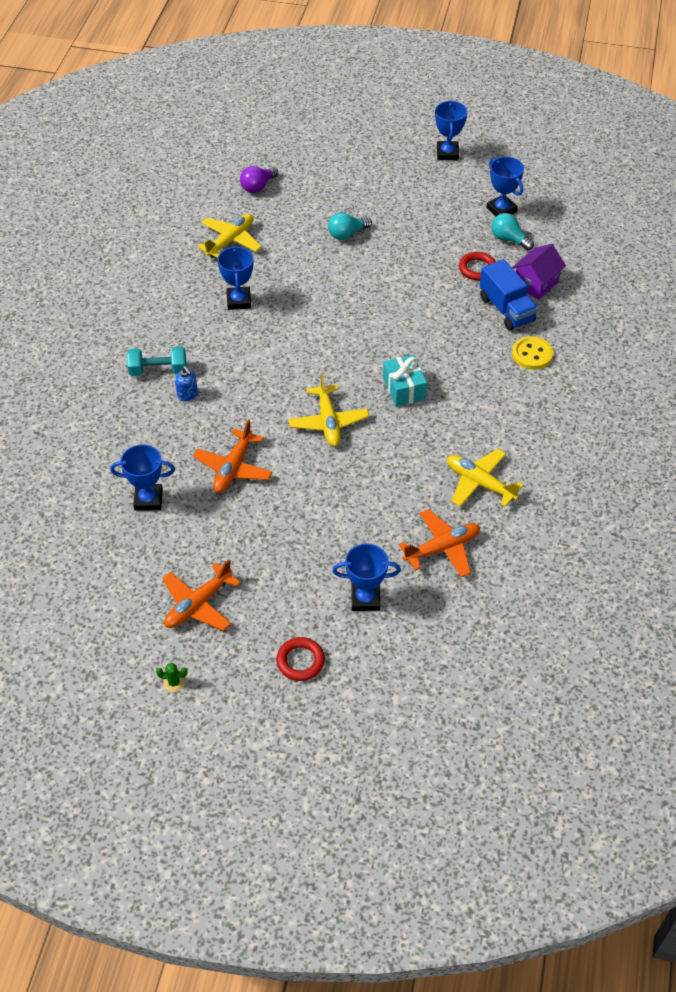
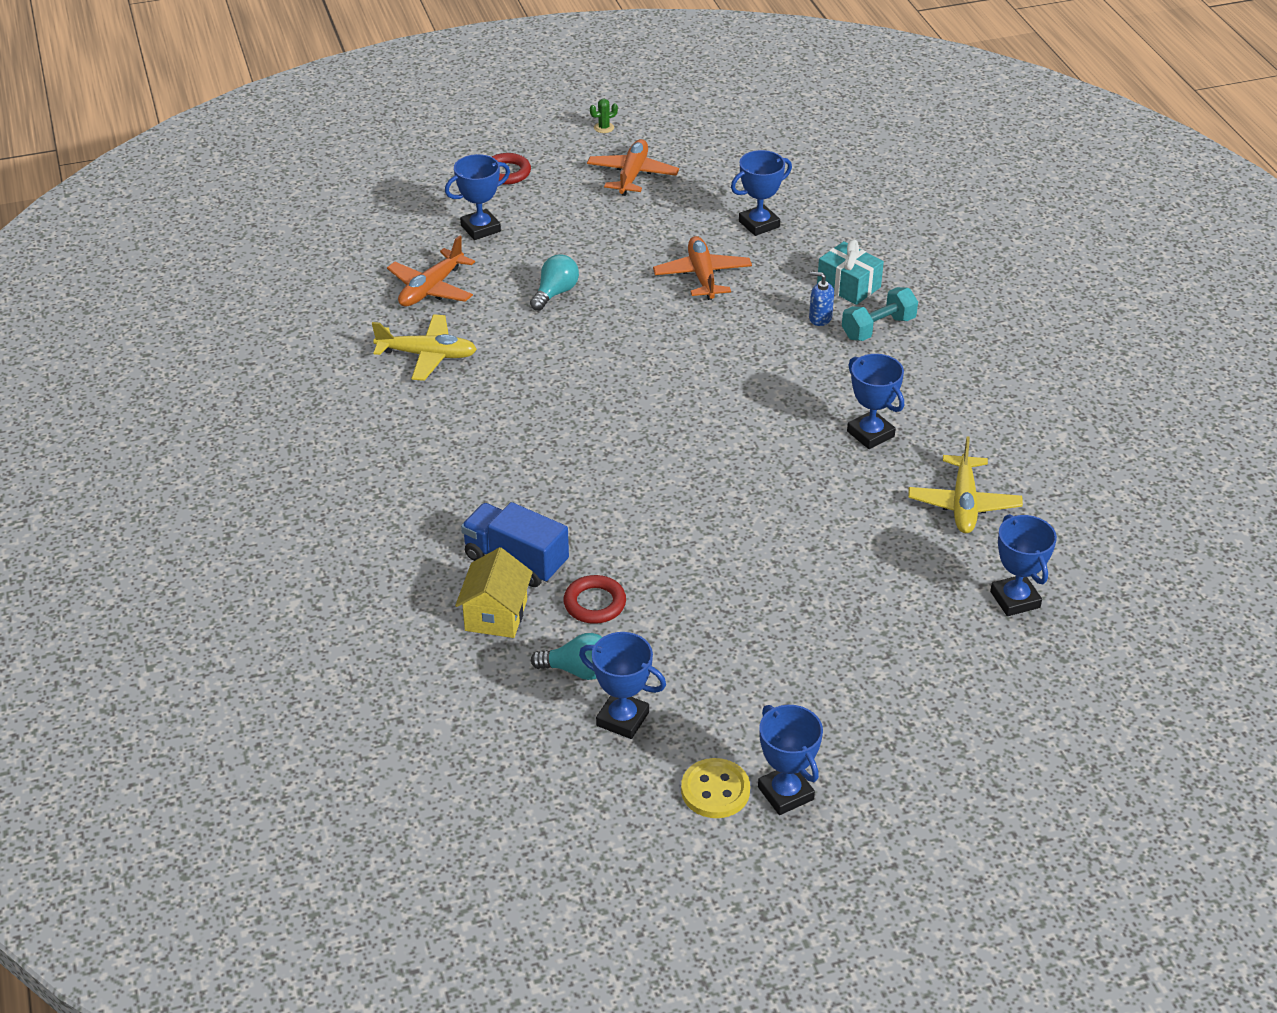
camera: 150 degrees right, 10 degrees down
purple light bulb [240,166,279,193] -> blue trophy [990,514,1057,616]
yellow plane [288,373,369,446] -> none
turquoise light bulb [328,212,372,240] -> turquoise light bulb moved to [530,254,579,311]
turquoise gift [383,355,427,407] -> turquoise gift moved to [817,240,884,305]
purple house [512,244,566,300] -> yellow house [455,547,533,638]
yellow button [512,336,553,370] -> yellow button moved to [681,758,750,818]

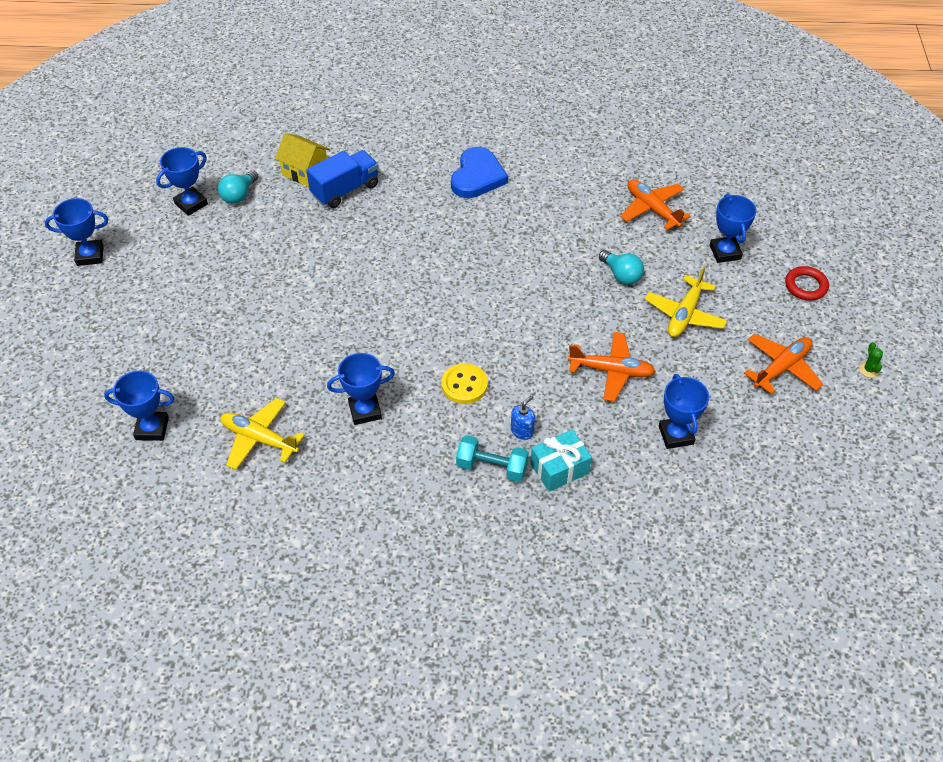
camera: 110 degrees right, 10 degrees up
yellow plane [372,314,477,381] -> yellow plane moved to [645,266,727,337]
red ring [563,575,626,624] -> none
orange plane [587,139,679,196] -> orange plane turned 75 degrees counterclockwise [744,334,823,394]
yellow button [681,758,750,818] -> yellow button moved to [442,363,488,404]
turquoise dumbbell [842,287,918,341] -> turquoise dumbbell turned 60 degrees counterclockwise [456,435,529,482]
none -> blue heart [451,147,508,198]

